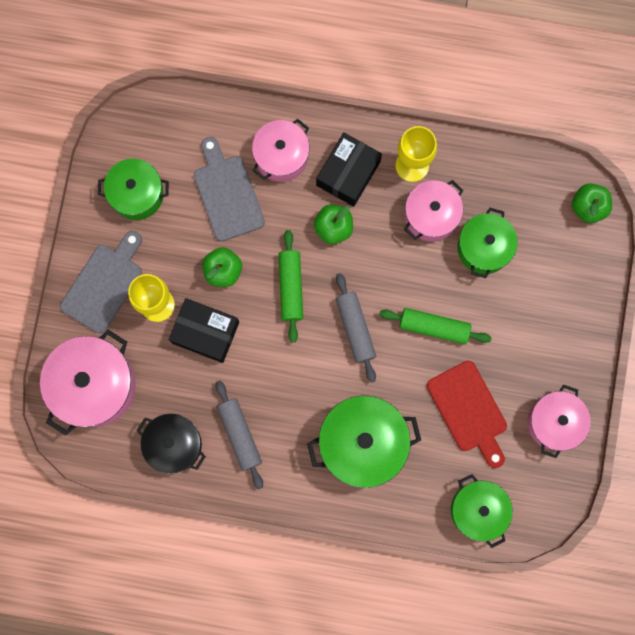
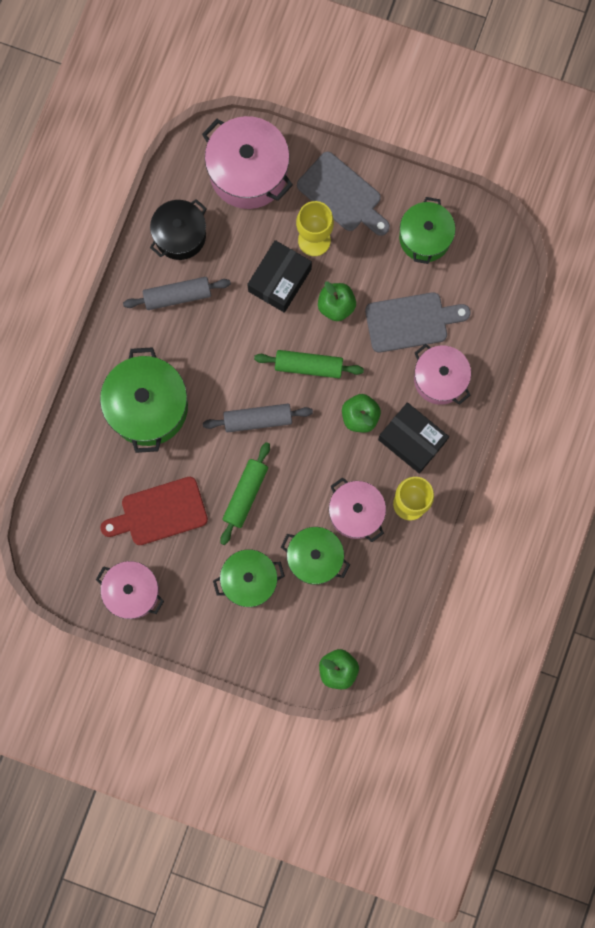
camera: 100 degrees right, 0 degrees up
green pot [451,474,513,548] -> green pot moved to [213,549,285,607]

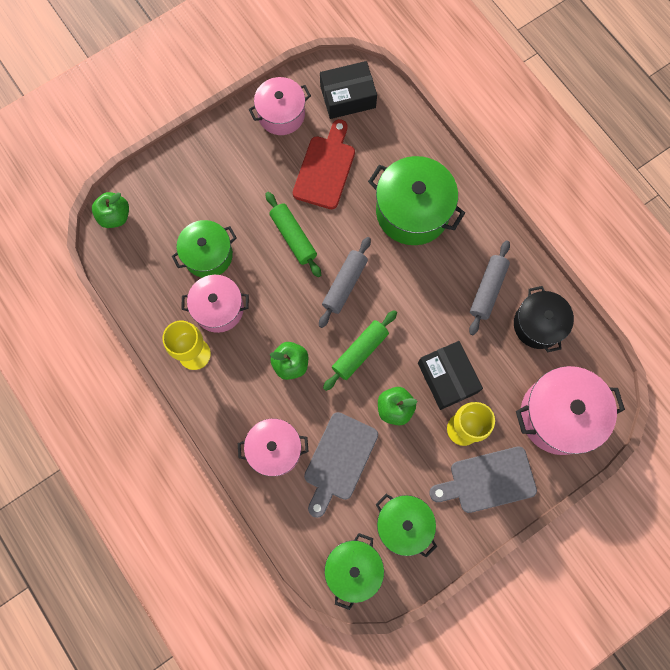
camera: 125 degrees right, 5 degrees down
green pot [213,549,285,607] -> green pot moved to [324,533,384,610]
black box [378,402,449,474] -> black box moved to [320,61,377,119]

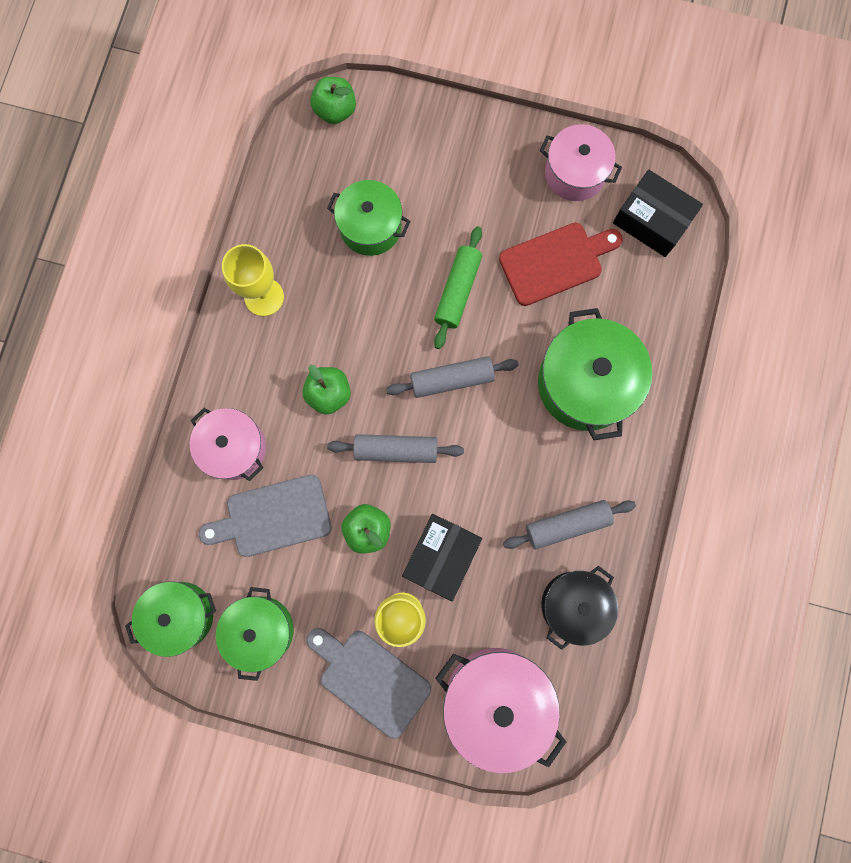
camera: 50 degrees right, 5 degrees up
pink pot [181,275,249,333] -> none
green rolling pin [323,310,397,391] -> grey rolling pin [327,434,464,463]

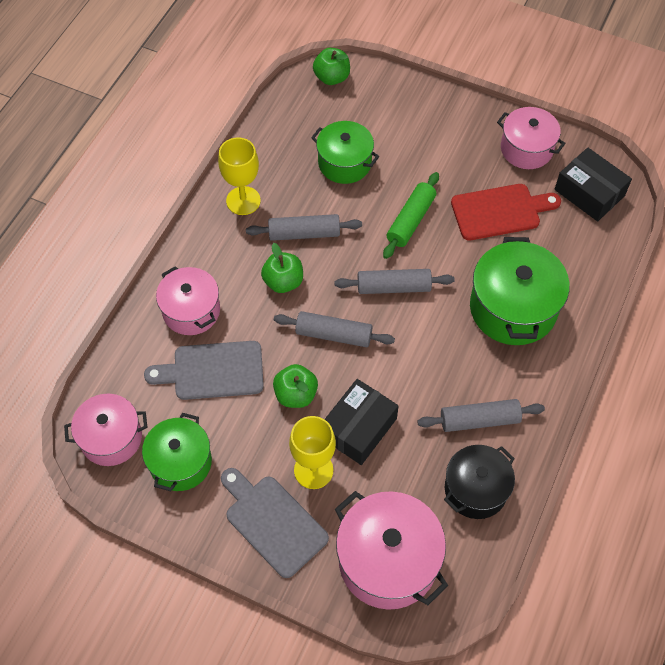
camera: 10 degrees right, 20 degrees down
green pot [125,581,216,657] -> pink pot [64,394,148,466]
none -> grey rolling pin [246,214,362,241]

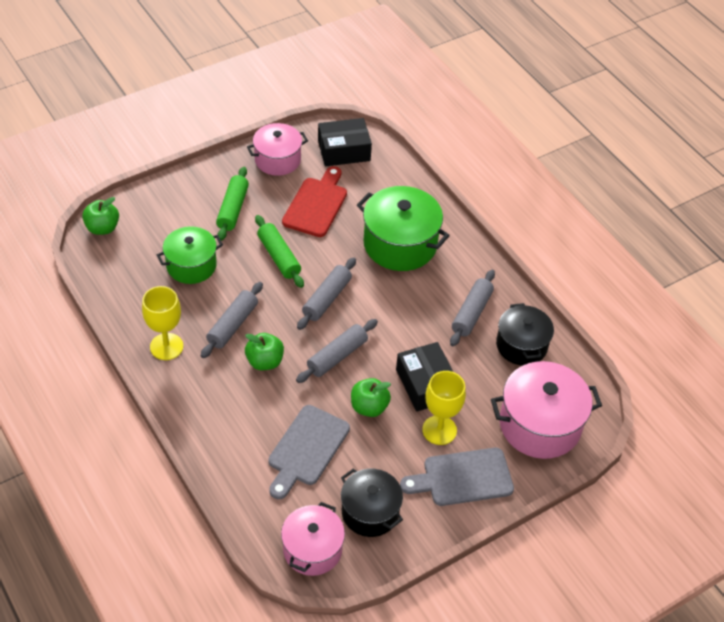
camera: 60 degrees left, 10 degrees down
green pot [142,413,212,491] -> black pot [341,469,403,537]
pink pot [156,266,220,335] -> none
none -> green rolling pin [216,167,249,241]

